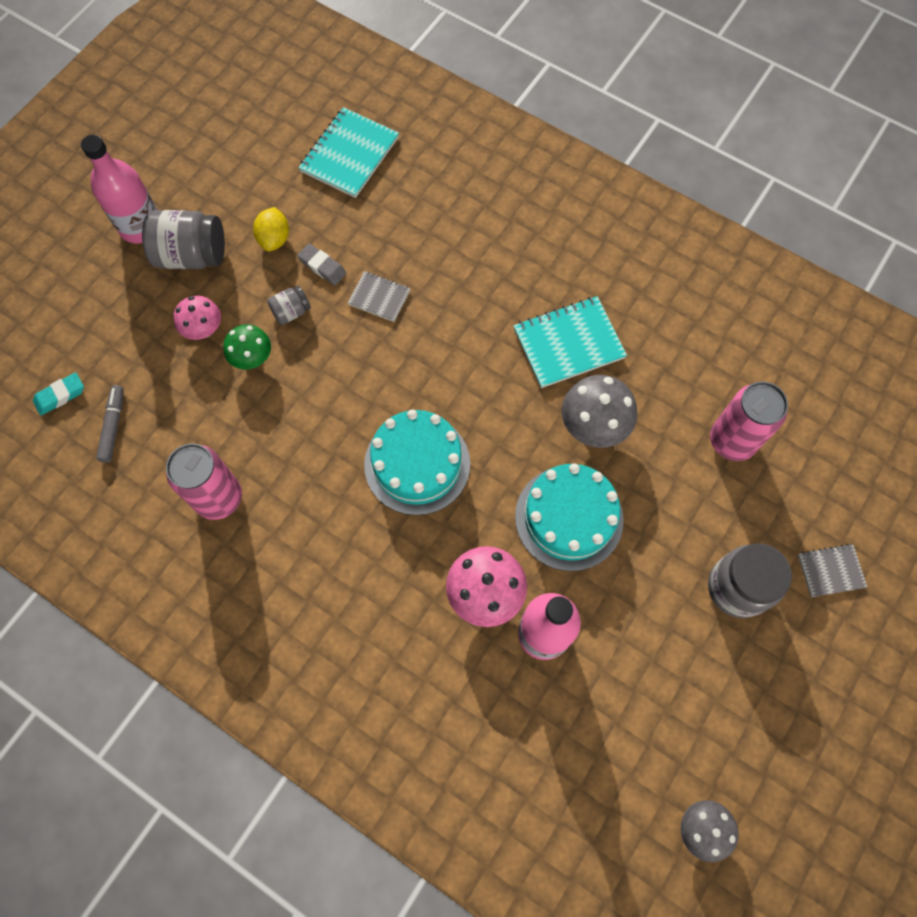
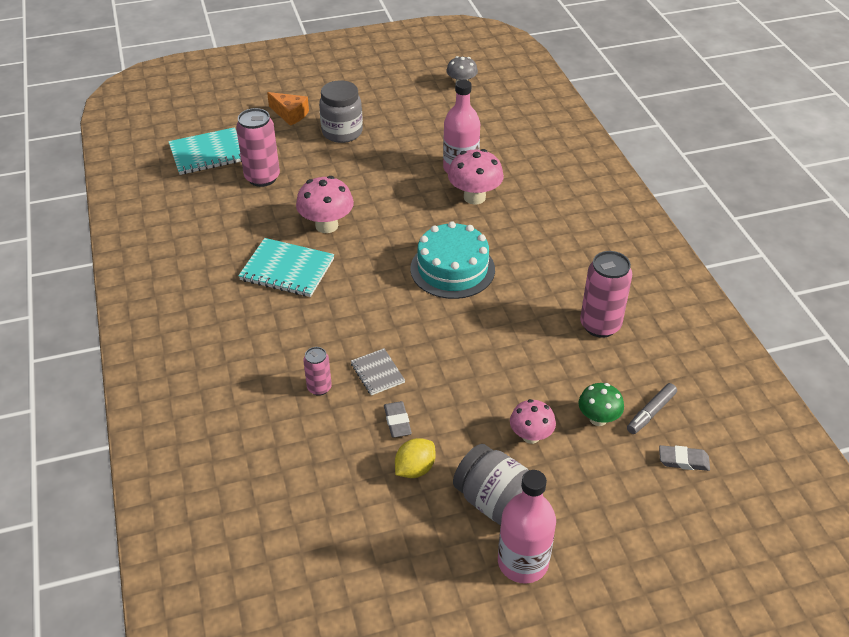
camera: 140 degrees left, 25 degrees down
turquoise eraser [33,372,84,415] -> grey eraser [659,445,710,471]
green mushroom [223,324,271,370] -> green mushroom moved to [578,383,624,426]
grey jar [267,286,311,325] -> none
turquoise notebook [299,107,399,198] -> turquoise notebook moved to [168,127,242,175]
turquoise cake [515,463,624,571] -> none
grey mushroom [562,375,637,448] -> pink mushroom [296,176,354,233]
grey notebook [798,544,867,597] -> orange cheese [267,92,309,126]
none -> pink can [303,347,332,396]

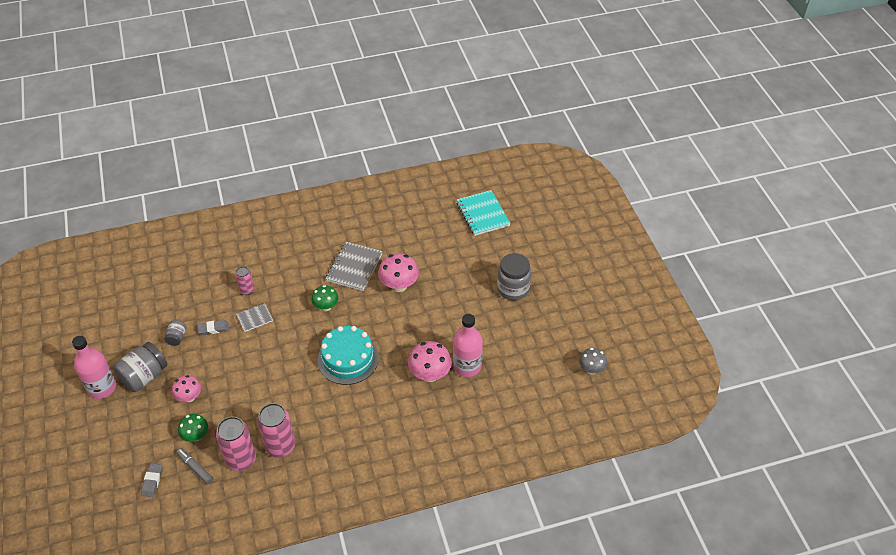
camera: 90 degrees right, 5 degrees up
pink can [236,108,280,187] -> pink can moved to [216,417,256,471]
turquoise notebook [238,238,334,297] -> grey notebook [326,242,383,291]
orange cheese [267,92,309,126] -> none
yellow lemon [395,438,435,478] -> grey jar [164,320,186,346]
none -> green mushroom [311,285,338,311]

